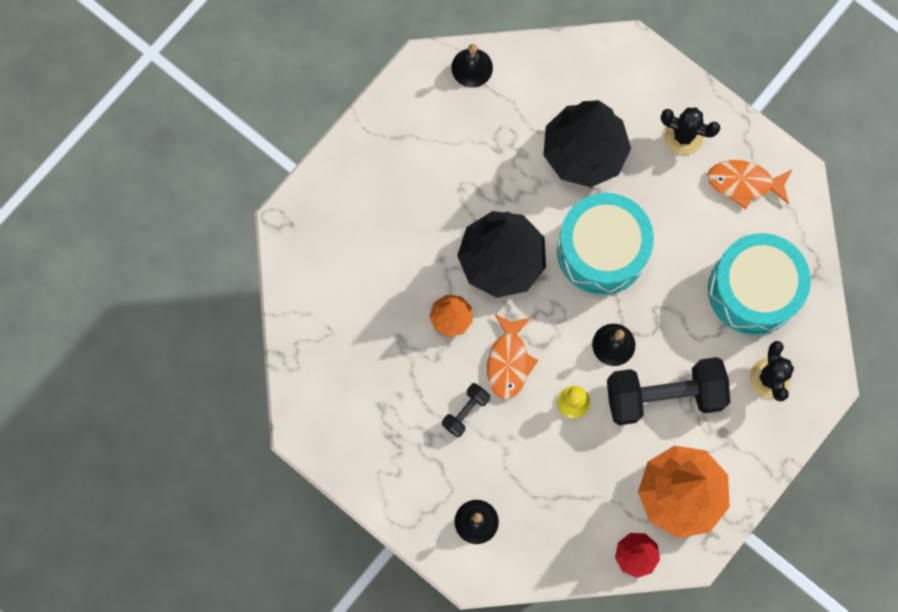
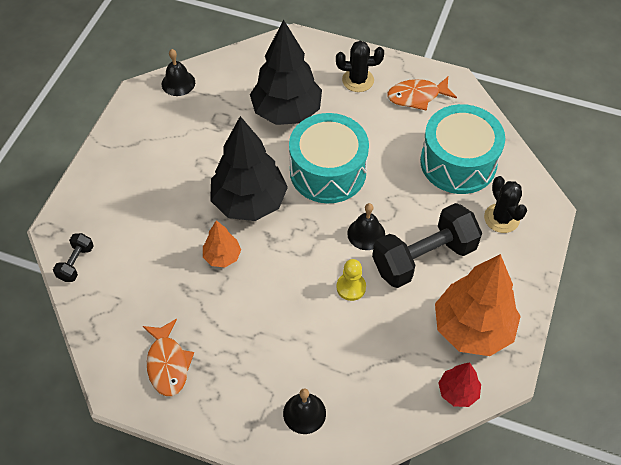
camera: 20 degrees left, 20 degrees down
black dumbbell [442,383,490,437] -> black dumbbell moved to [53,233,94,282]
orange fish [487,314,538,399] -> orange fish moved to [143,319,194,396]

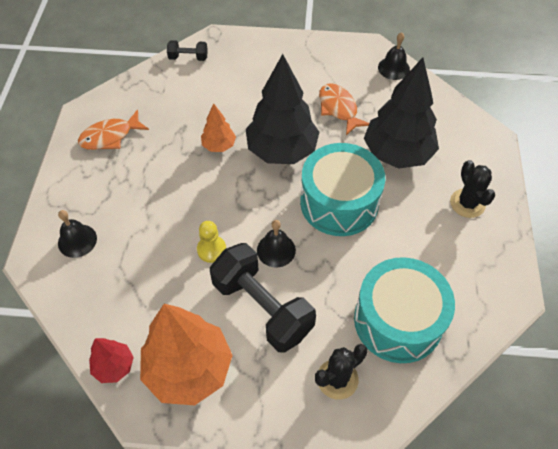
camera: 75 degrees right, 0 degrees up
orange fish [387,77,457,111] -> orange fish moved to [319,83,369,135]

